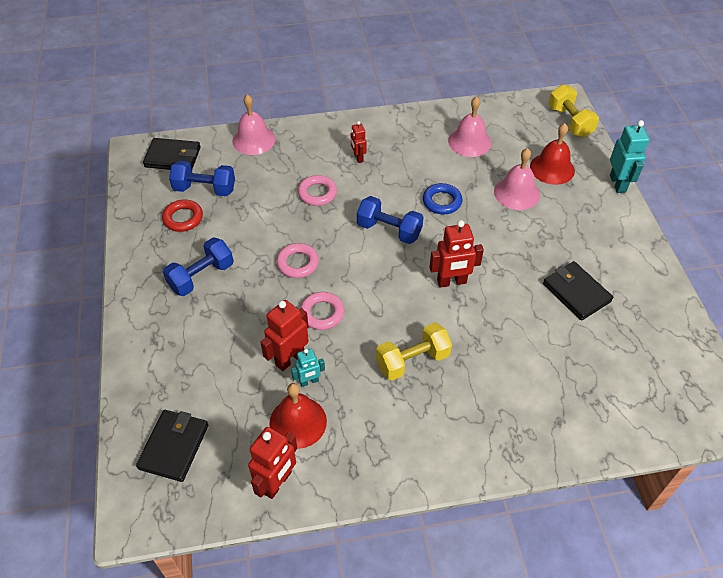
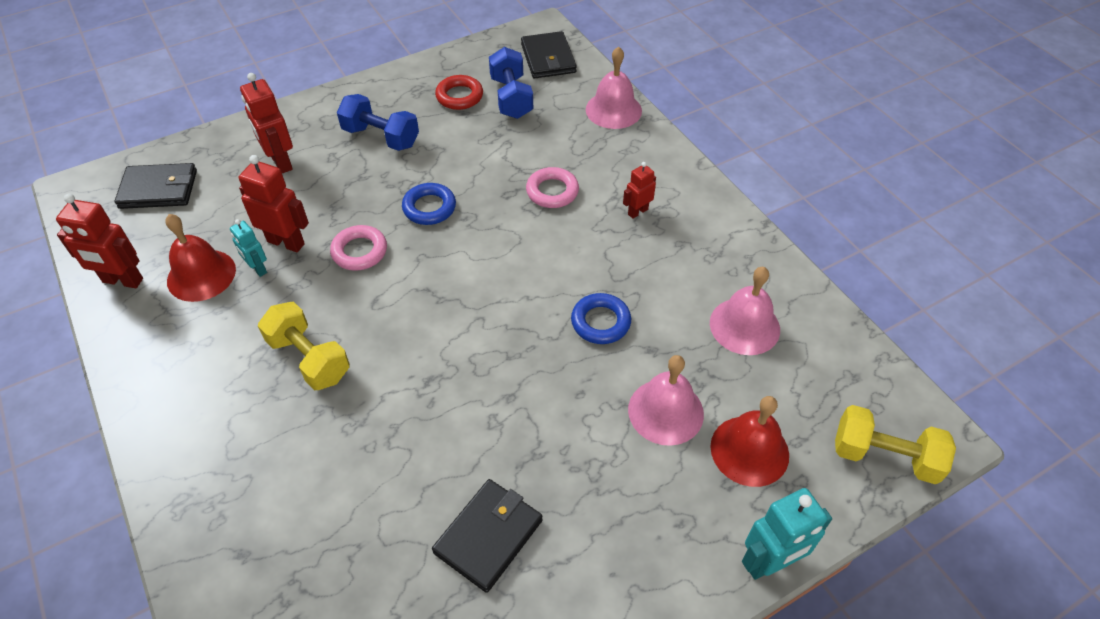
camera: 70 degrees right, 0 degrees up
pink ring [276,243,319,278] -> blue ring [402,183,456,225]
blue dumbbell [357,196,423,244] -> none
red robot [429,220,484,287] -> red robot moved to [240,73,293,173]
yellow dumbbell [548,84,599,137] -> yellow dumbbell turned 60 degrees clockwise [835,405,956,484]

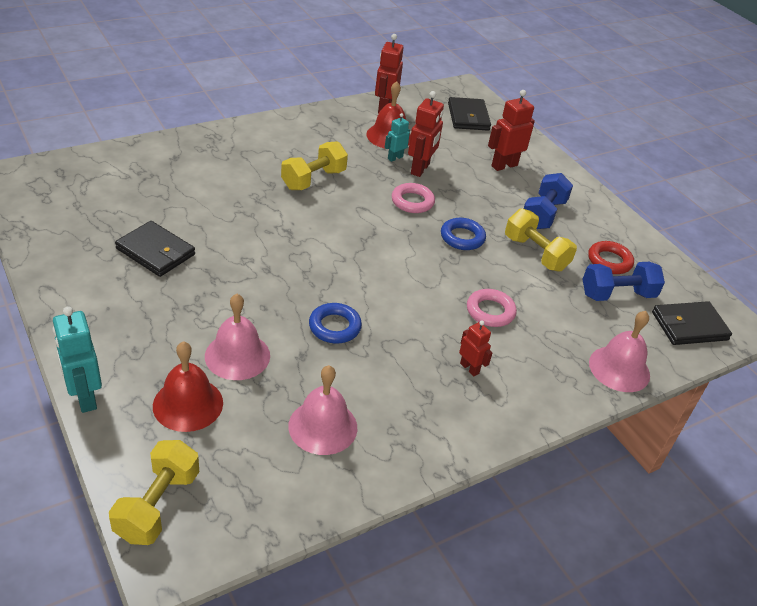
camera: 85 degrees right, 10 degrees down
none -> yellow dumbbell [505,208,577,272]

